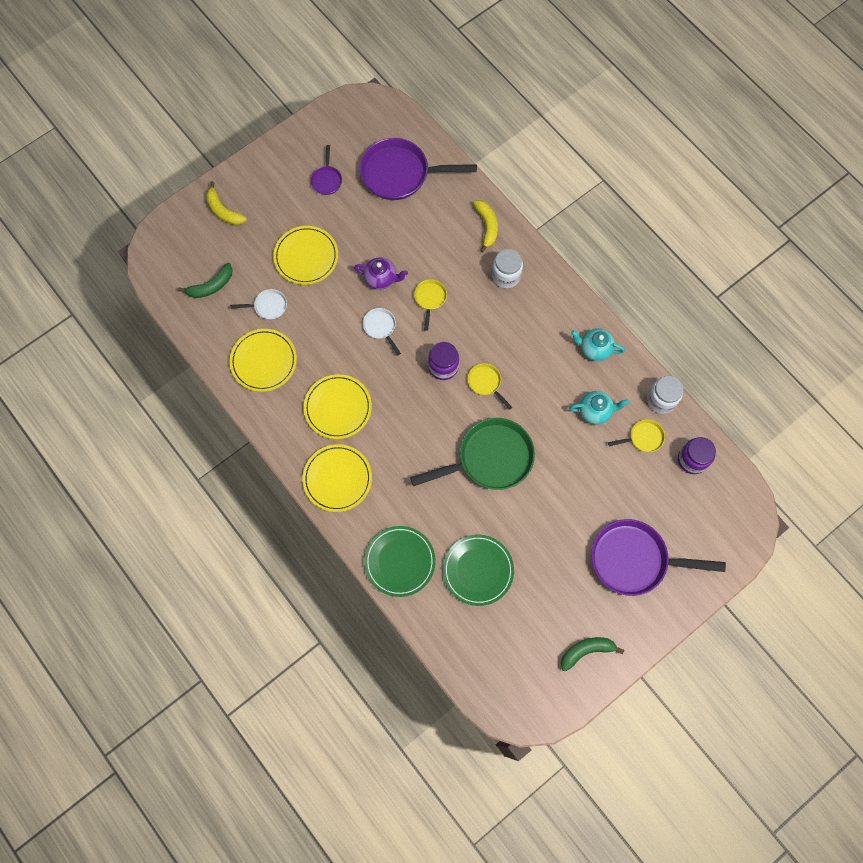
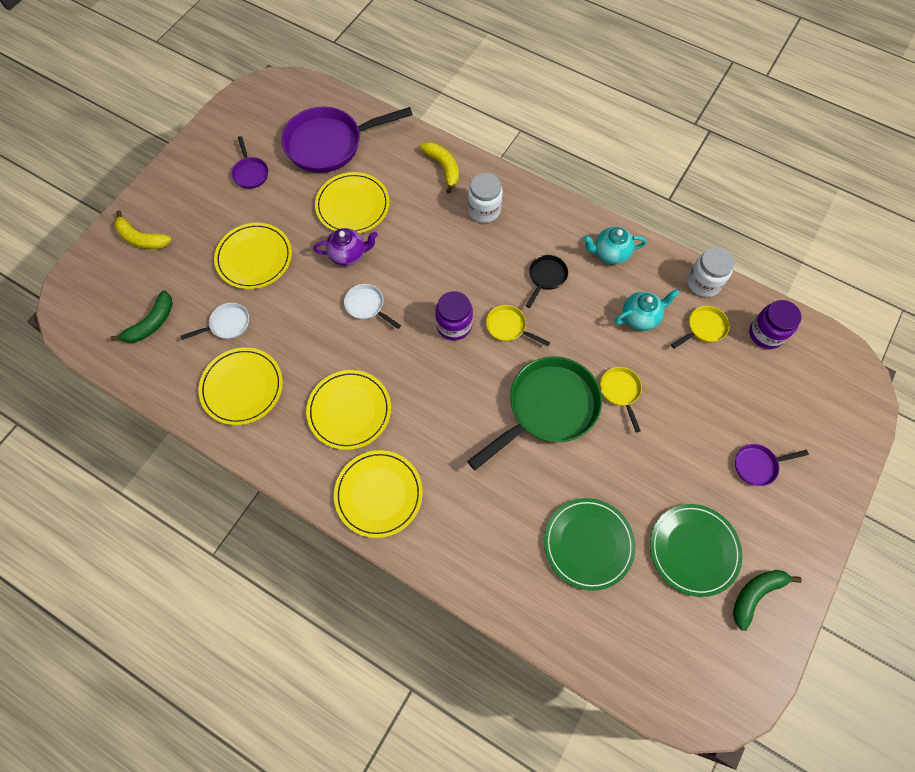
camera: 20 degrees left, 5 degrees down
green plate [364,526,435,597] -> green plate moved to [650,504,742,597]
yellow pan [414,279,447,331] -> yellow pan moved to [600,367,642,433]
purple pan [591,519,726,596] -> purple pan [735,444,809,486], size x0.46
none -> yellow plate [315,172,390,233]
none -> black pan [526,255,568,308]

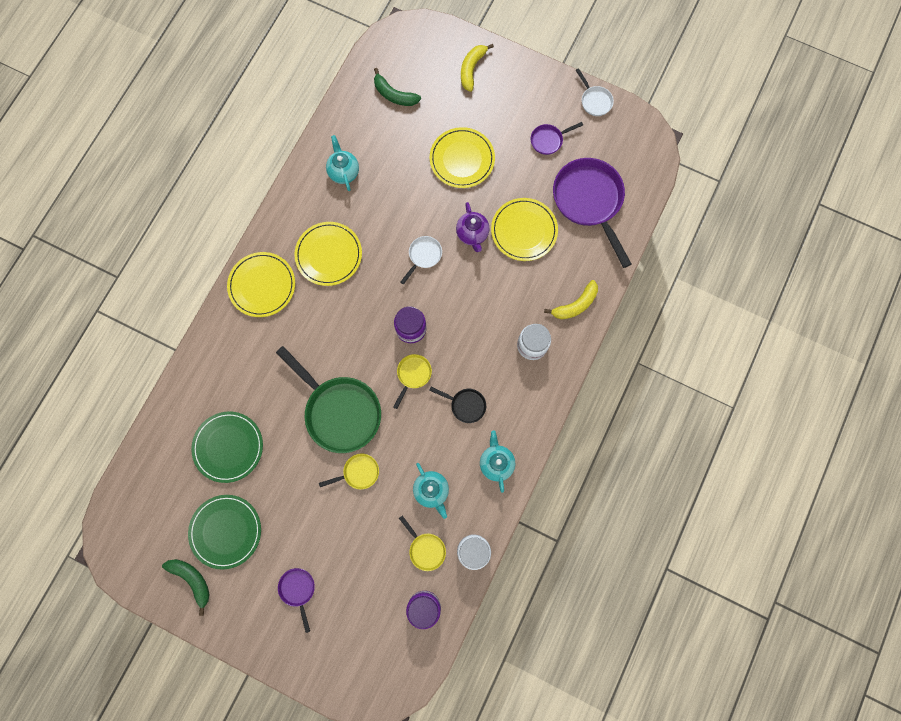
camera: 85 degrees right, 10 degrees up
white pan [181,303,249,340] -> white pan moved to [576,68,614,116]
yellow plate [198,347,283,425] -> turquoise teapot [326,135,359,191]

